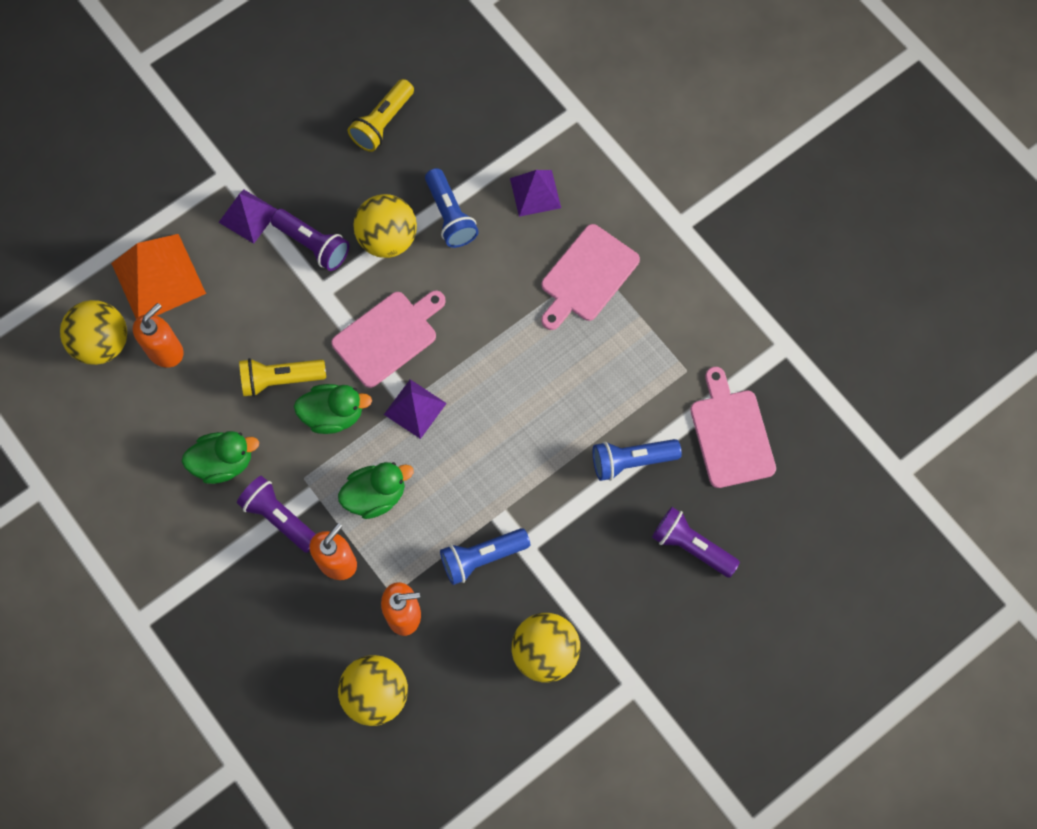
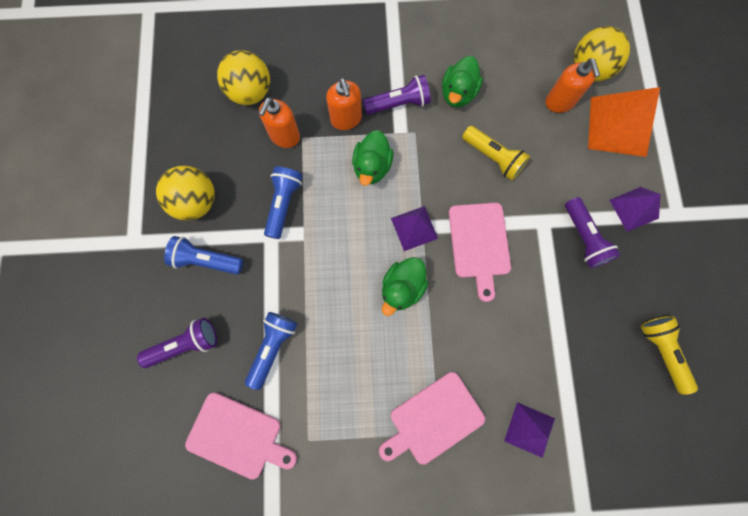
camera: 125 degrees right, 5 degrees up
yellow flashlight [239,358,326,397] -> yellow flashlight turned 105 degrees clockwise [462,126,530,181]
purple flashlight [271,209,349,271] -> purple flashlight turned 90 degrees counterclockwise [565,197,620,268]
green duck [294,384,372,434] -> green duck moved to [382,257,429,316]
yellow ball [354,194,417,258] -> none
blue flashlight [425,168,479,248] -> blue flashlight moved to [164,236,243,275]
pink cutting board [541,224,640,330] -> pink cutting board turned 105 degrees counterclockwise [379,372,485,465]

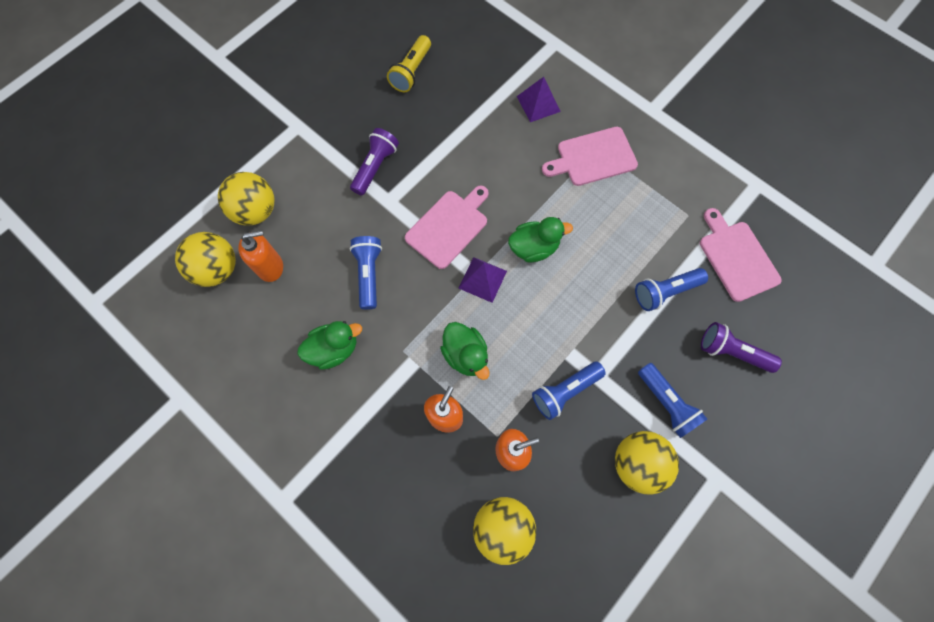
camera: 135 degrees left, 5 degrees down
green duck [352,130,394,186] -> green duck turned 90 degrees clockwise [440,322,489,380]
purple flashlight [363,75,431,115] -> none
pink cutting board [379,372,485,465] -> pink cutting board turned 150 degrees clockwise [542,127,638,186]
yellow flashlight [462,126,530,181] -> blue flashlight [350,236,382,309]
orange soap dispenser [546,58,600,113] -> orange soap dispenser turned 45 degrees clockwise [238,230,283,282]
orange pyramid [588,87,660,157] -> yellow ball [218,172,275,226]
purple pyramid [609,187,661,232] -> none

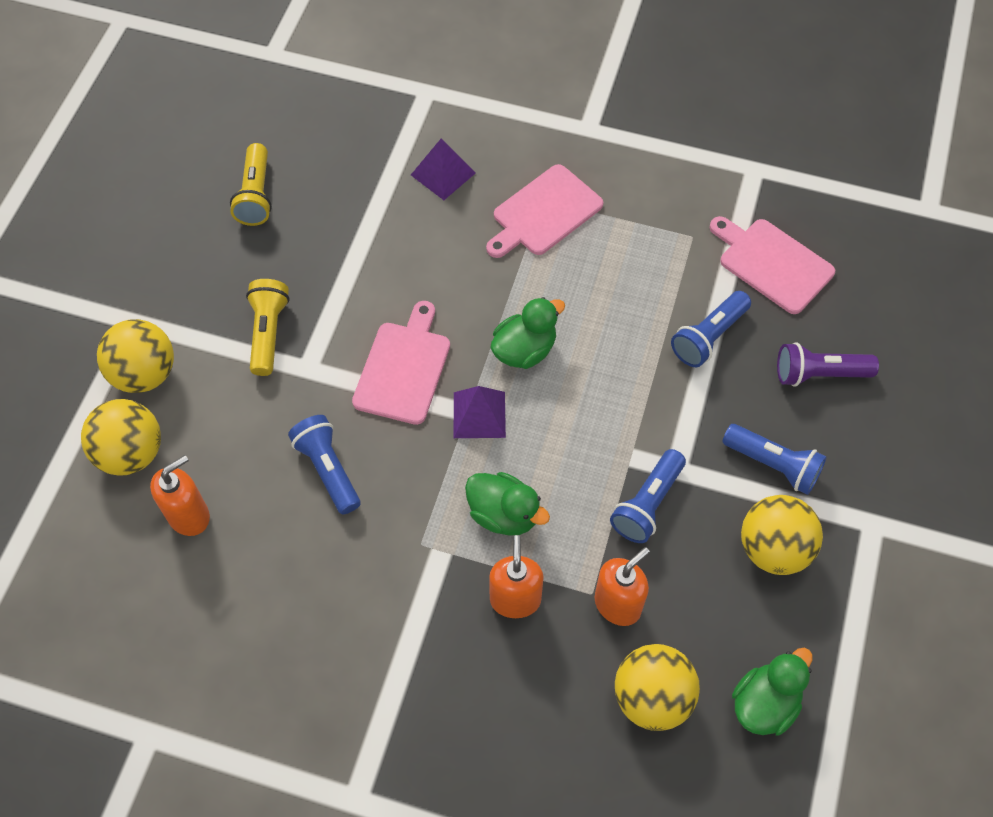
camera: 25 degrees left, 10 degrees down
yellow ball [175,232,236,287] -> yellow ball moved to [97,319,174,393]
green duck [297,321,362,370] -> green duck moved to [732,648,813,736]
purple flashlight [350,128,399,196] -> yellow flashlight [246,279,290,376]

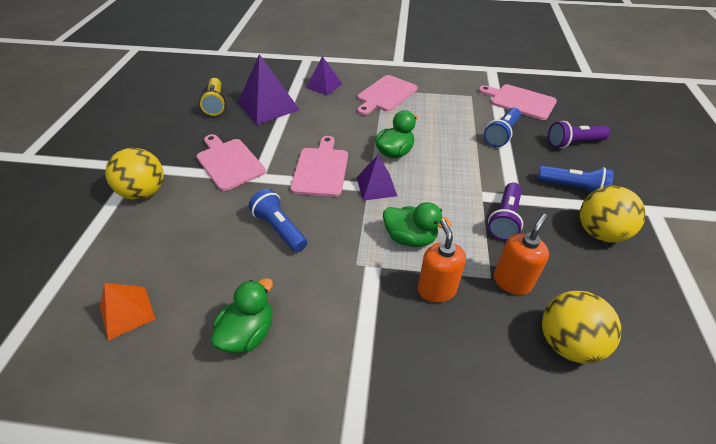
camera: 10 degrees left, 15 degrees down
yellow ball [81,399,161,476] -> none
orange soap dispenser [150,455,210,536] -> none
yellow flashlight [246,279,290,376] -> pink cutting board [196,134,266,191]
blue flashlight [610,449,686,543] -> purple flashlight [488,183,523,241]
green duck [732,648,813,736] -> green duck moved to [211,278,273,353]
none -> orange pyramid [100,283,155,341]
none -> purple pyramid [238,54,300,125]

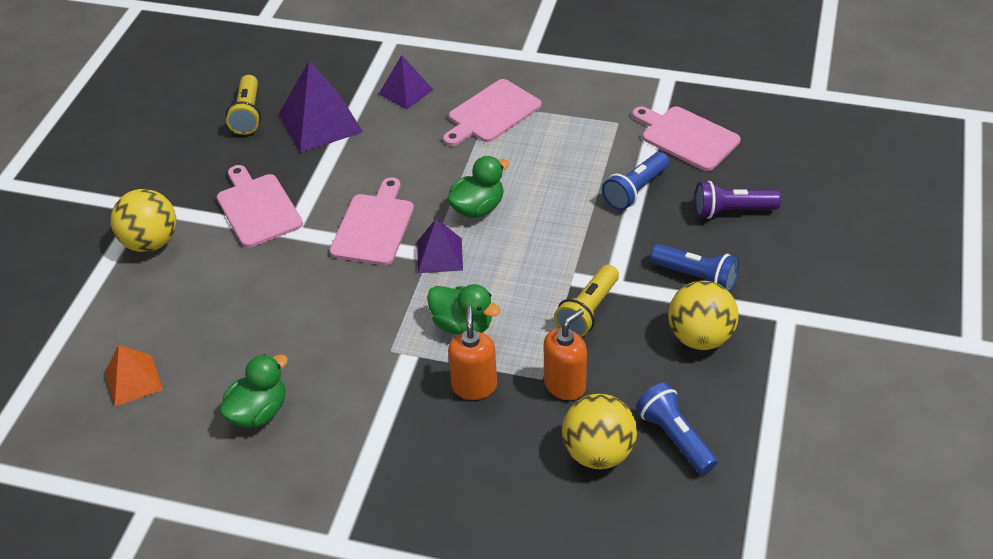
camera: 10 degrees right, 0 degrees up
blue flashlight [249,189,307,252] -> blue flashlight moved to [636,382,718,475]
purple flashlight [488,183,523,241] -> yellow flashlight [554,265,619,337]

